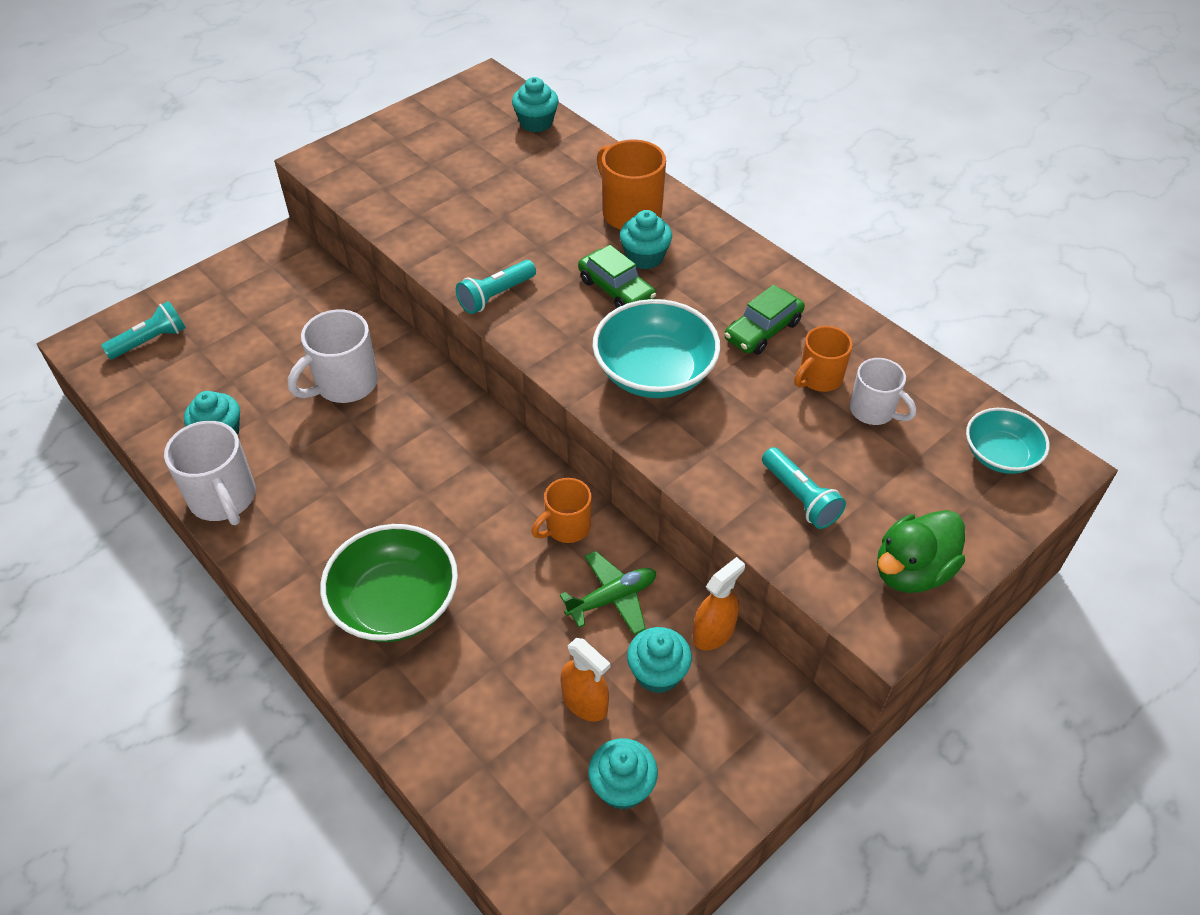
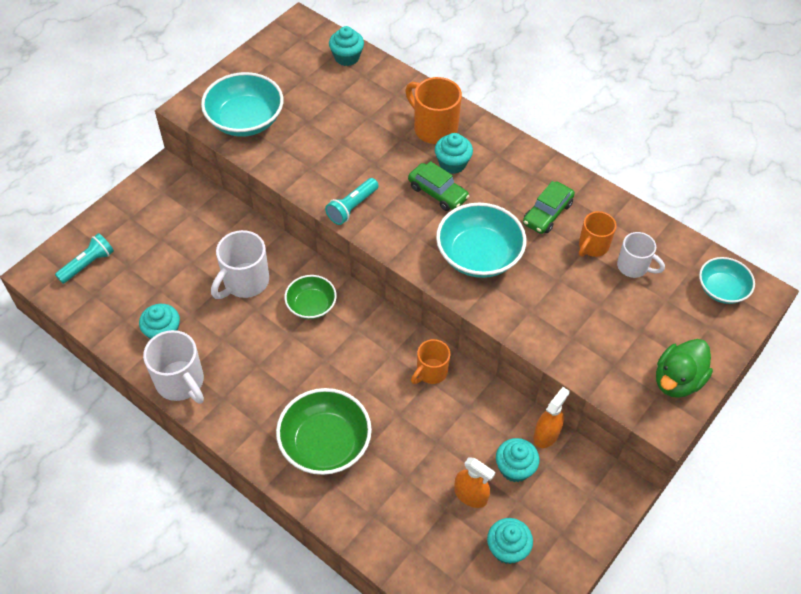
camera: 10 degrees left, 5 degrees up
green plane [560,551,656,635] -> none
turquoise flashlight [762,447,846,529] -> none
none -> turquoise bowl [201,72,284,137]
none -> green bowl [284,275,337,319]

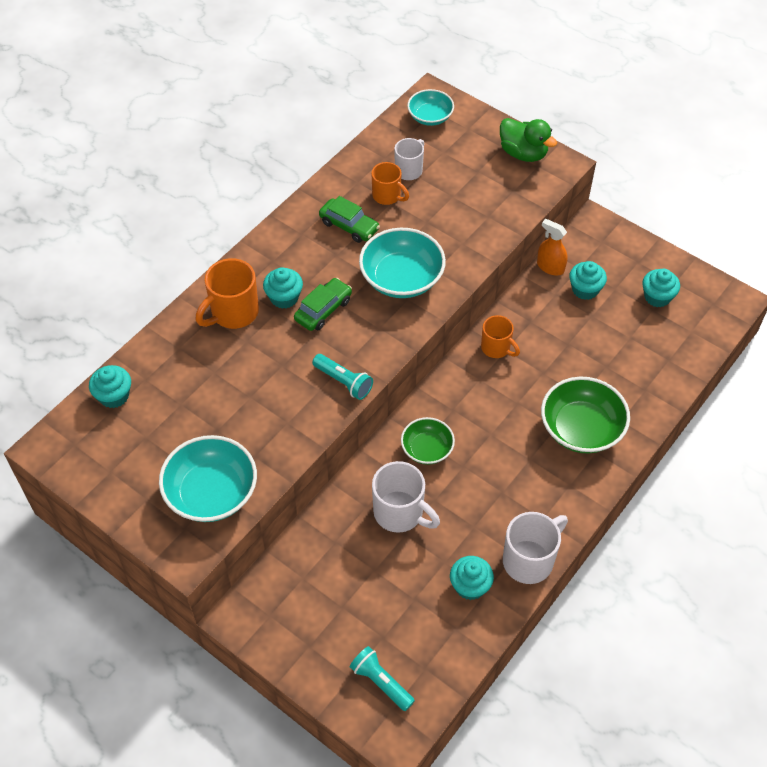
camera: 90 degrees left, 0 degrees up
orange spray bottle [454,457,496,508] -> none

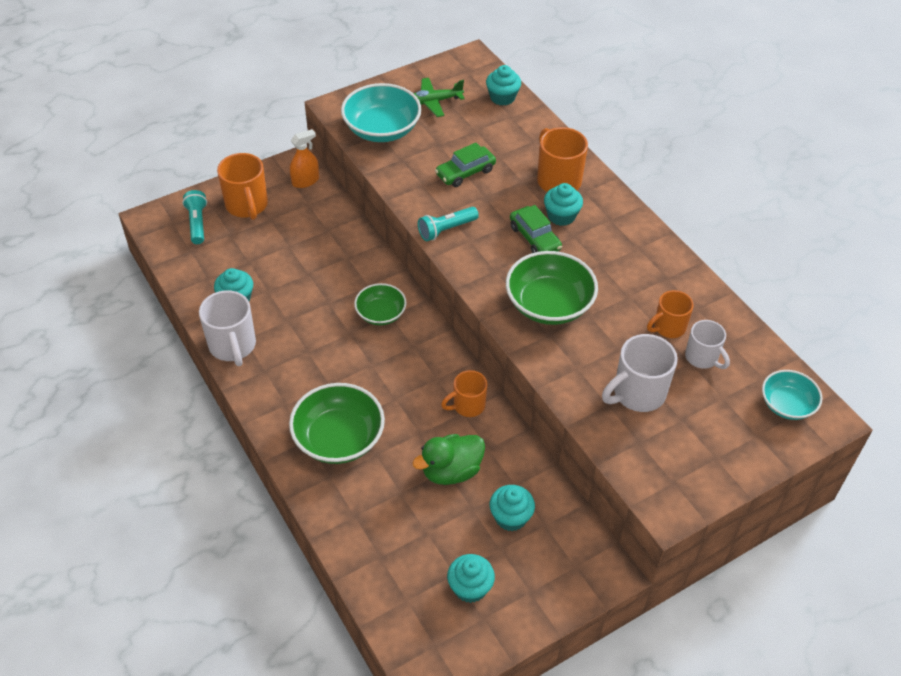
camera: 110 degrees right, 5 degrees down
green car [319,196,380,243] -> green car moved to [435,143,496,187]
turquoise flashlight [350,646,415,711] -> turquoise flashlight turned 75 degrees counterclockwise [182,190,207,244]
turquoise bowl [359,228,446,298] -> green bowl [506,251,598,325]
white mug [372,461,440,533] -> white mug moved to [602,334,678,412]
green duck [500,118,557,162] -> green duck moved to [412,434,485,485]
orange spray bottle [537,219,568,276] -> orange spray bottle moved to [290,129,319,188]
none -> orange mug [217,153,268,220]
none -> green plane [413,78,465,117]

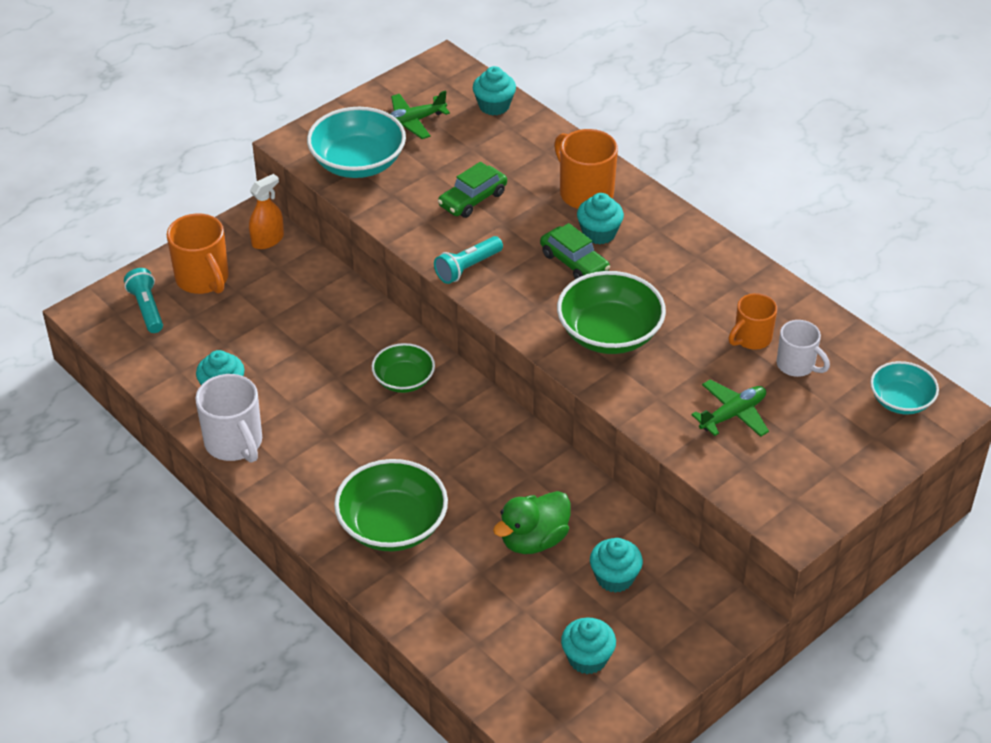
camera: 10 degrees left, 5 degrees down
orange mug [441,370,487,417] -> none
white mug [602,334,678,412] -> green plane [691,379,769,437]

